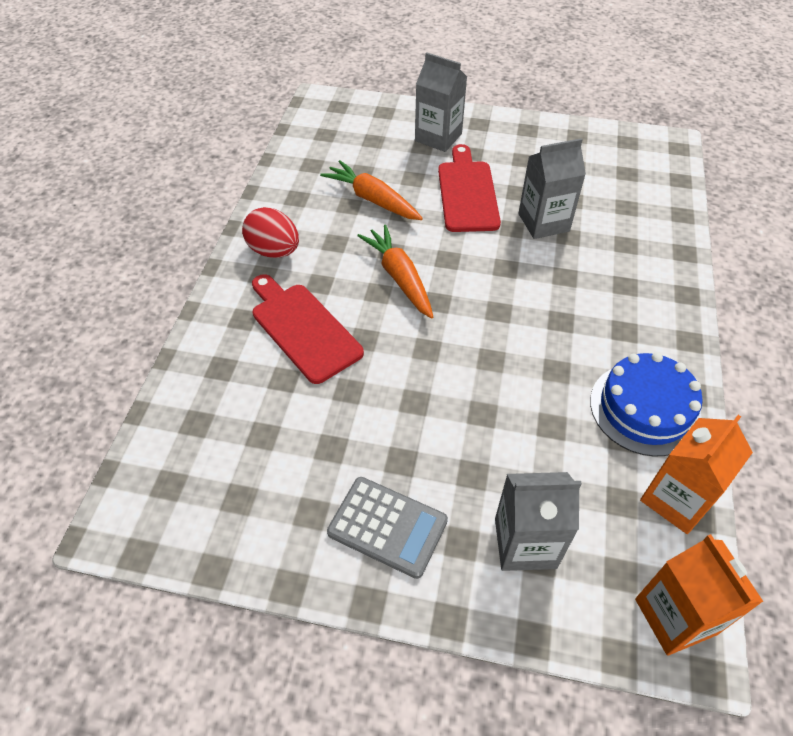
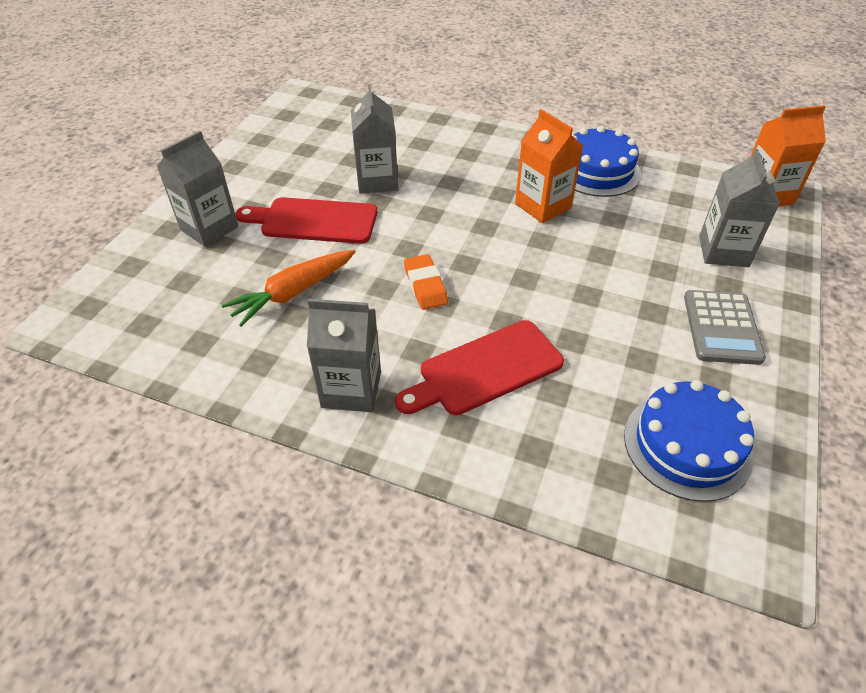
camera: 80 degrees left, 5 degrees down
red egg [242,207,299,258] -> grey carton [307,299,381,412]
grey calculator [327,477,448,579] -> grey calculator turned 150 degrees clockwise [684,290,766,365]
orange carrot [357,225,433,318] -> orange eraser [404,254,448,310]
orange carton [640,415,753,534] -> orange carton moved to [515,109,583,223]
none -> blue cake [624,380,754,502]

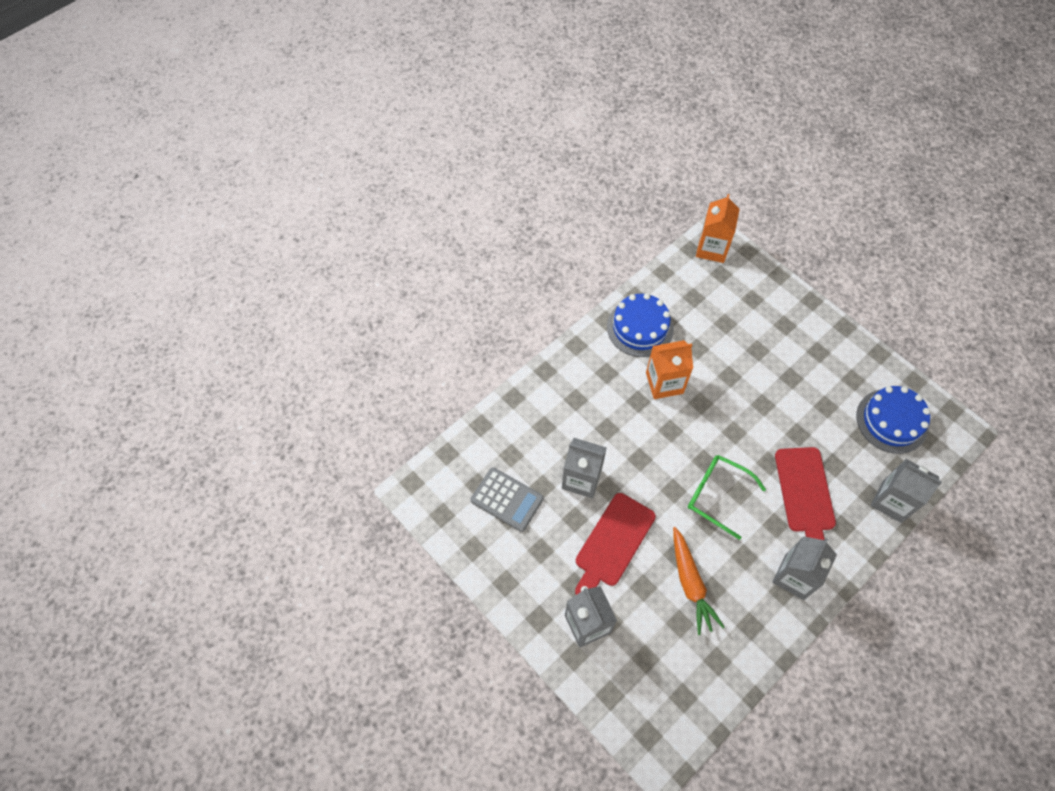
camera: 65 degrees left, 15 degrees up
orange eraser [404,254,448,310] -> green glasses [688,455,766,540]
grey calculator [684,290,766,365] -> grey calculator moved to [471,467,544,532]
grey carton [699,149,780,267] -> grey carton moved to [871,459,942,523]

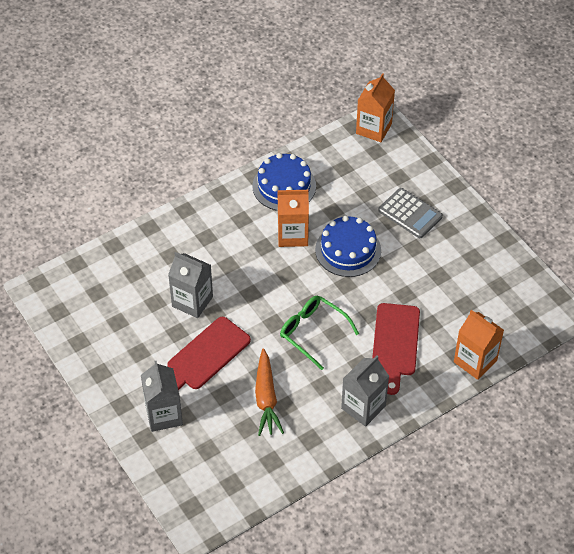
camera: 10 degrees right, 10 degrees down
grey calculator [471,467,544,532] -> grey calculator moved to [378,188,443,238]
blue cake [856,386,930,454] -> blue cake moved to [315,216,381,277]
grey carton [871,459,942,523] -> orange carton [454,310,504,380]

